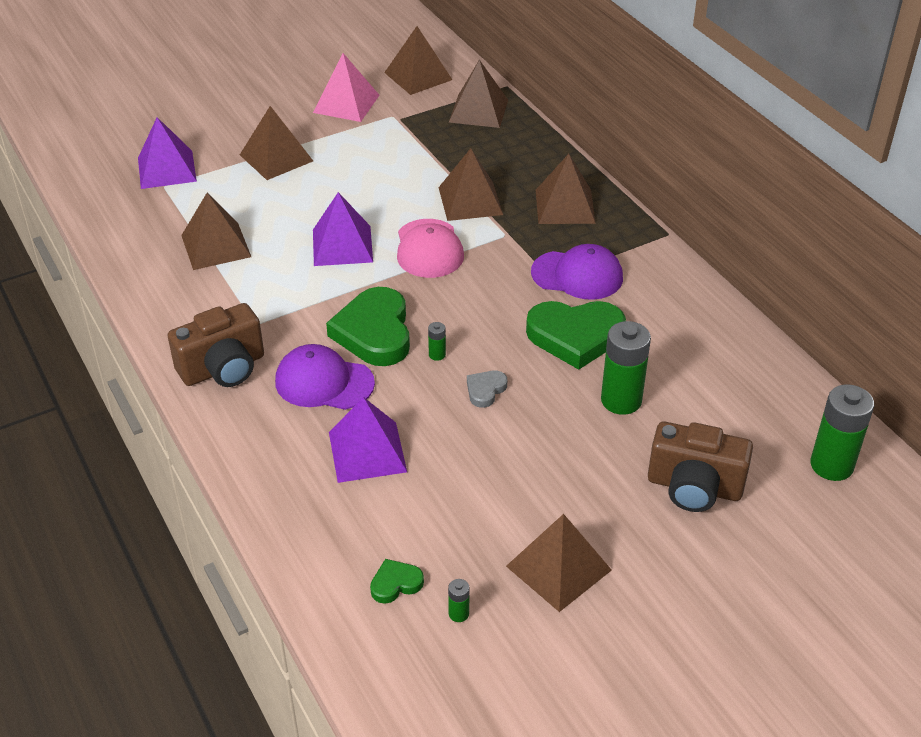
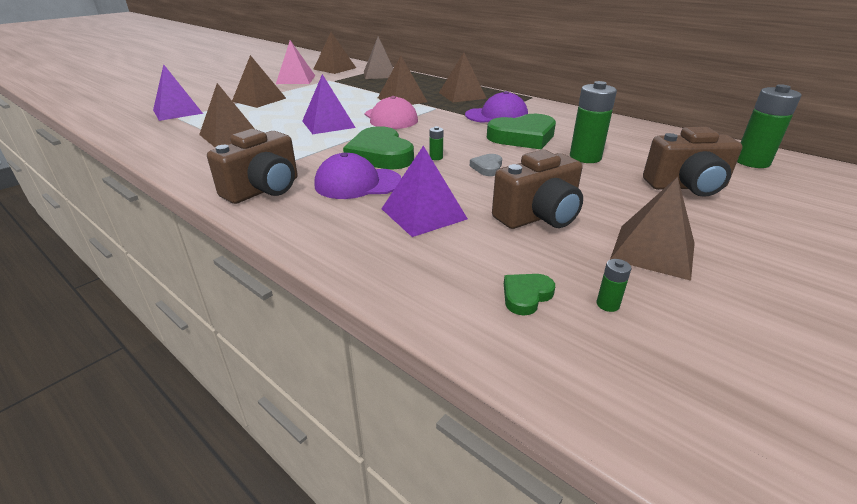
camera: 20 degrees left, 10 degrees down
none -> brown camera [492,150,583,229]

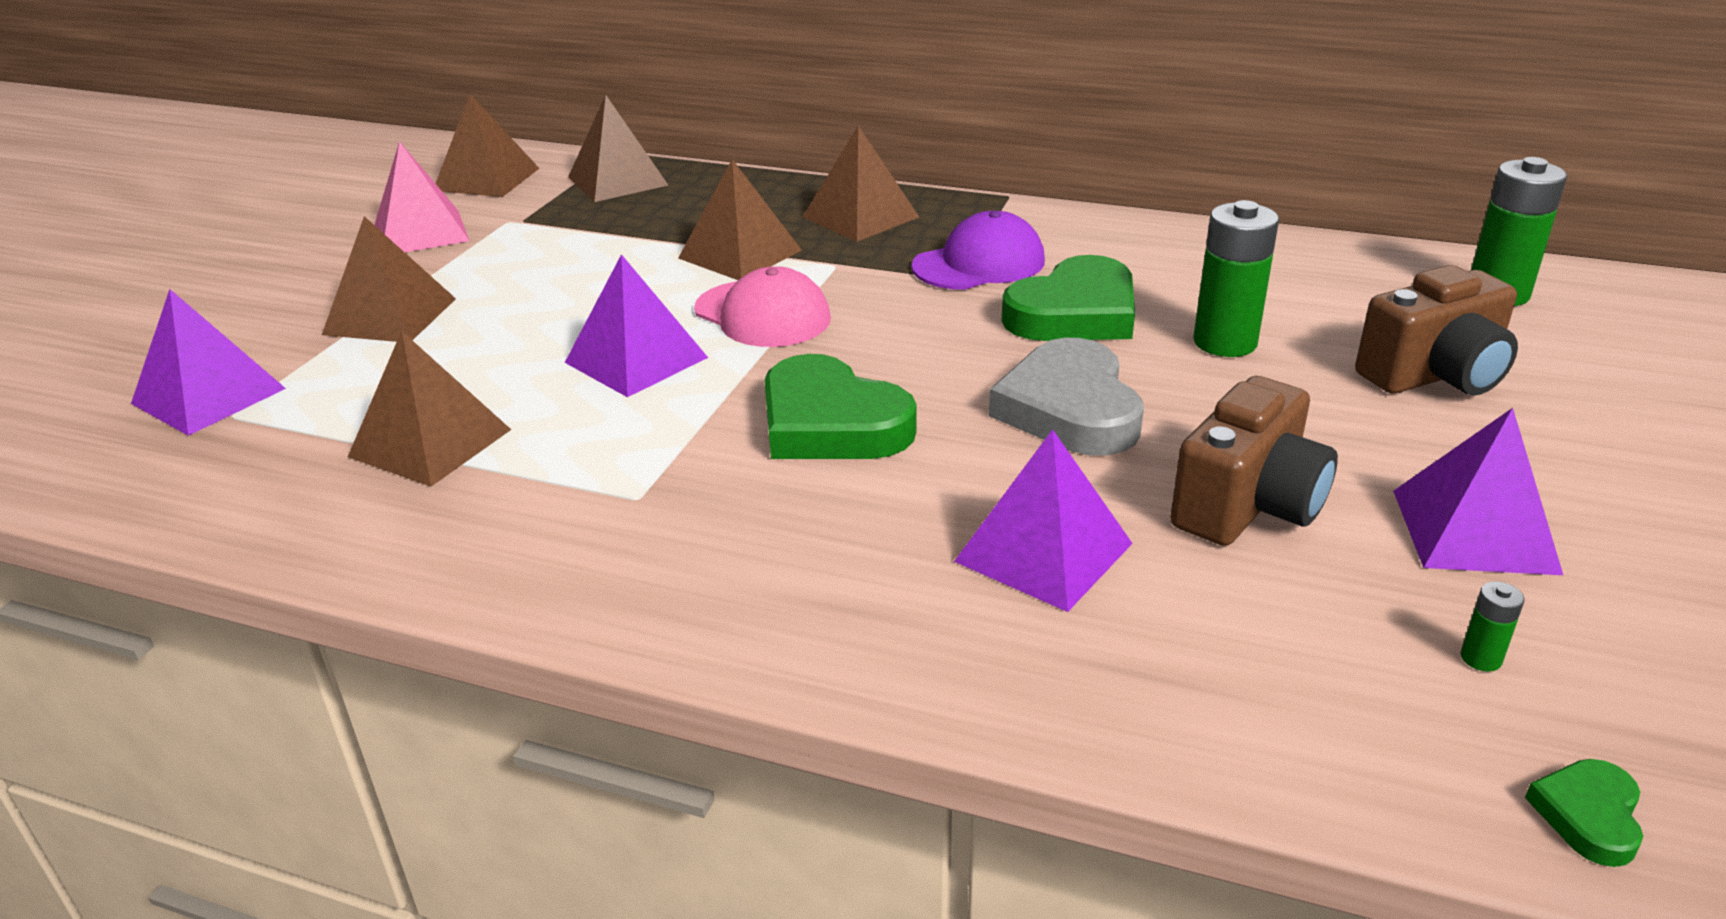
camera: 20 degrees left, 0 degrees up
brown camera [207,129,298,204] -> none
purple cap [315,153,401,199] -> none
green battery [430,126,444,160] -> none
grey heart [470,154,502,176] -> grey heart [989,338,1144,456], size x2.15
green heart [504,274,555,315] -> green heart moved to [1525,759,1643,867]
brown pyramid [610,177,695,281] -> purple pyramid [1393,408,1563,575]

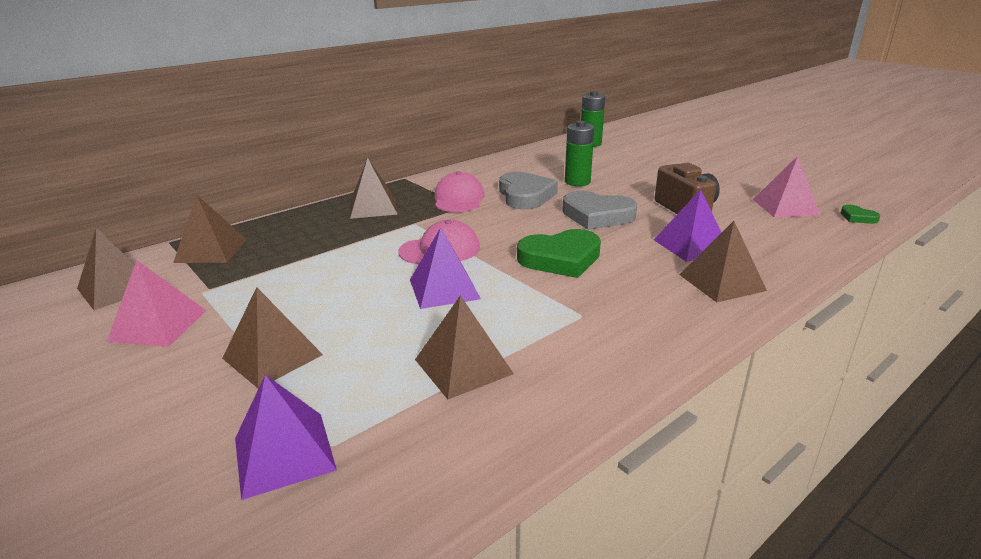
camera: 60 degrees left, 5 degrees down
brown pyramid [678,159,802,280] -> brown pyramid moved to [679,221,767,302]
purple cap [912,211,1045,290] -> pink cap [434,171,484,212]
green heart [1002,255,1135,341] -> grey heart [499,172,558,209]
brown camera [1355,265,1518,395] -> none
purple pyramid [1393,408,1563,575] -> none
green battery [1461,581,1524,672] -> pink pyramid [753,156,821,217]

